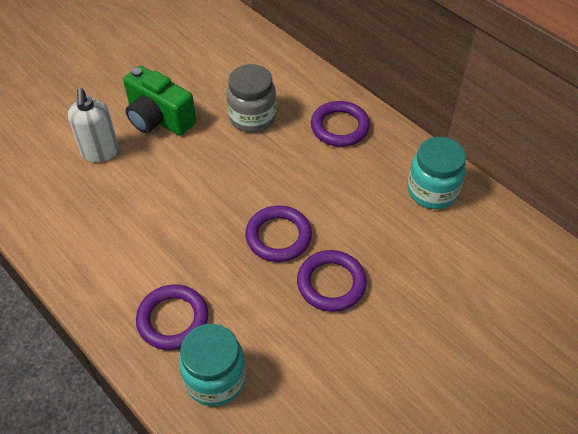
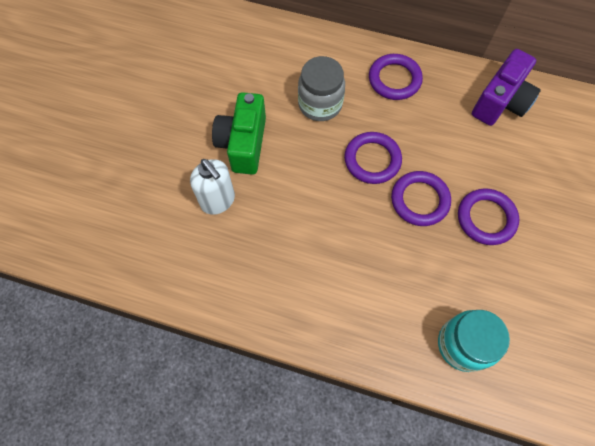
camera: 30 degrees left, 15 degrees up
green camera [123,66,196,136] -> green camera turned 90 degrees clockwise [212,92,266,175]
purple ring [136,284,208,350] -> purple ring moved to [344,132,402,184]
turquoise jar [408,137,466,209] -> purple camera [472,49,541,126]

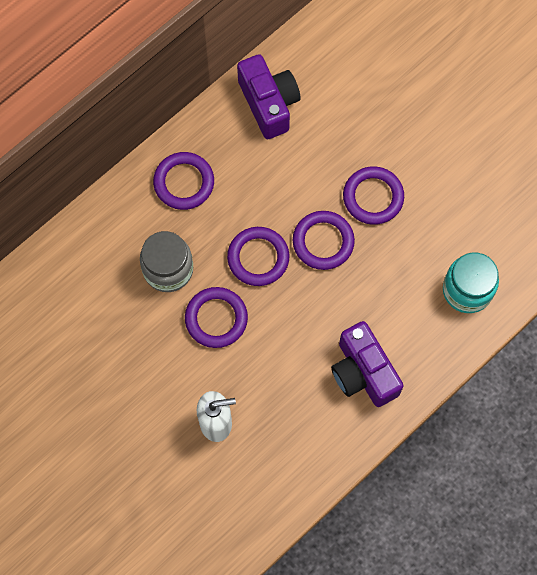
camera: 60 degrees left, 5 degrees up
green camera [212,92,266,175] -> none
none -> purple ring [185,287,248,348]
none -> purple camera [331,321,404,407]

